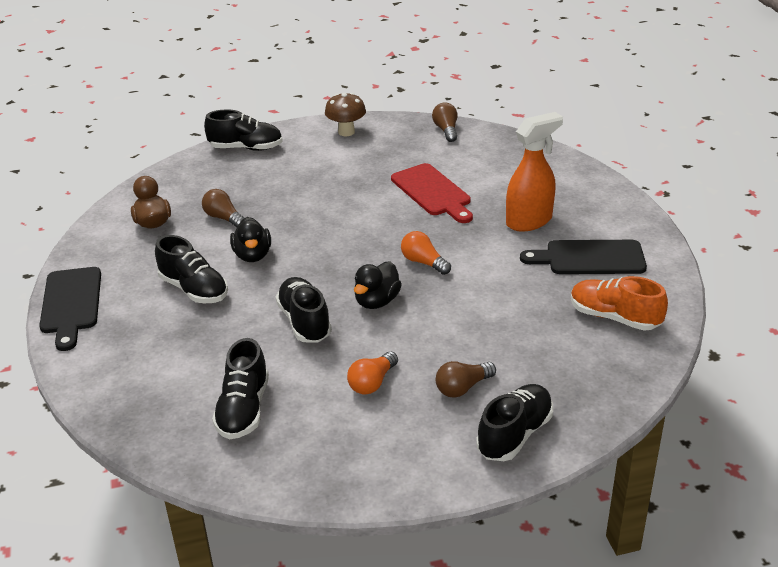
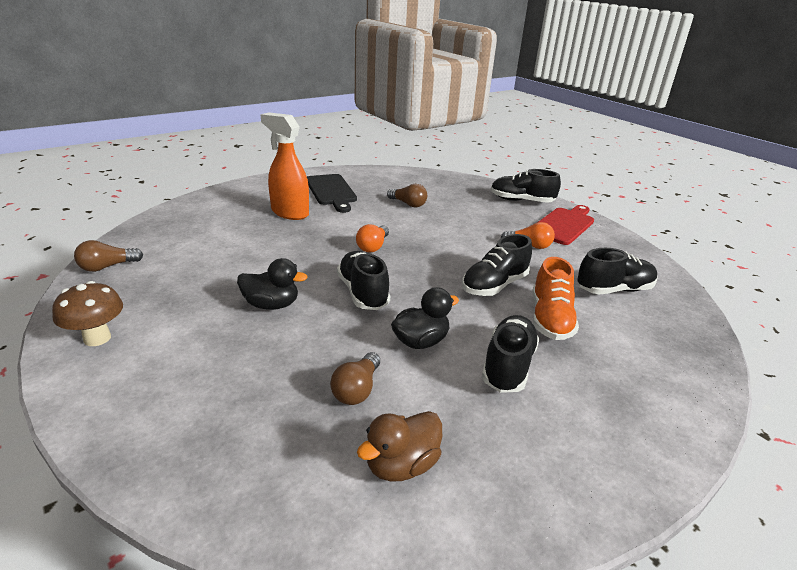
camera: 115 degrees left, 5 degrees down
black cutting board [39,267,101,351] -> none
black shoe [204,109,283,151] -> black shoe moved to [337,251,390,310]
black duck [354,261,402,309] -> black duck moved to [237,258,308,310]
red cutting board [391,163,473,223] -> red cutting board moved to [537,205,594,245]
brown light bulb [436,361,496,398] -> brown light bulb moved to [387,184,427,207]
orange shoe [571,276,668,331] -> orange shoe moved to [533,257,579,340]

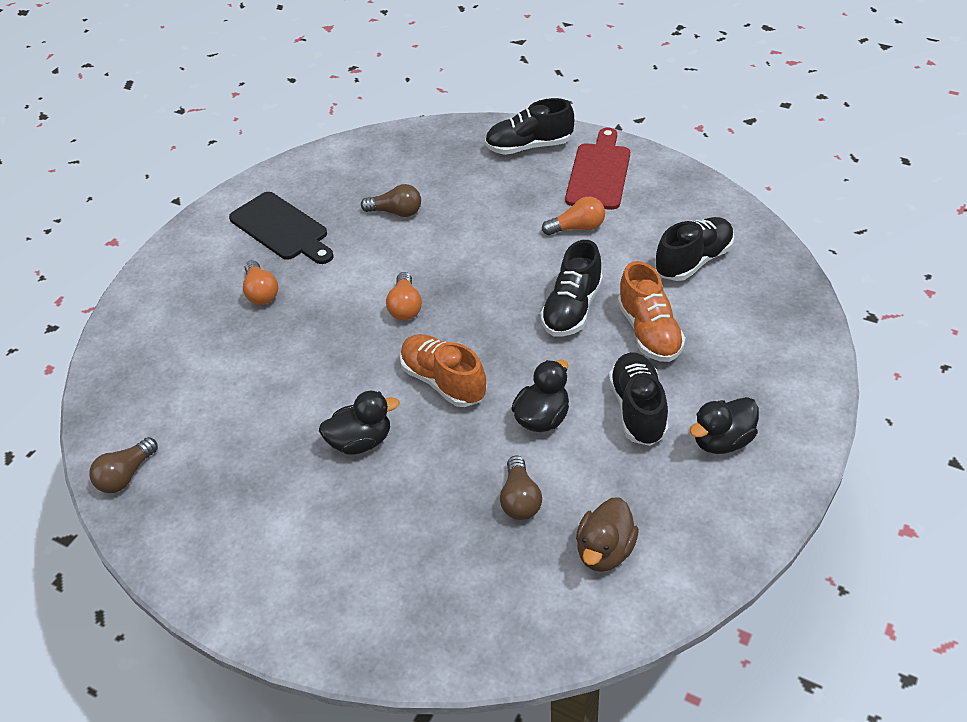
camera: 20 degrees left, 15 degrees up
brown mushroom [52,281,123,346] -> none
orange spray bottle [260,112,309,220] -> orange light bulb [243,260,278,305]
black shoe [337,251,390,310] -> orange shoe [400,334,486,407]
none -> black duck [690,397,759,454]

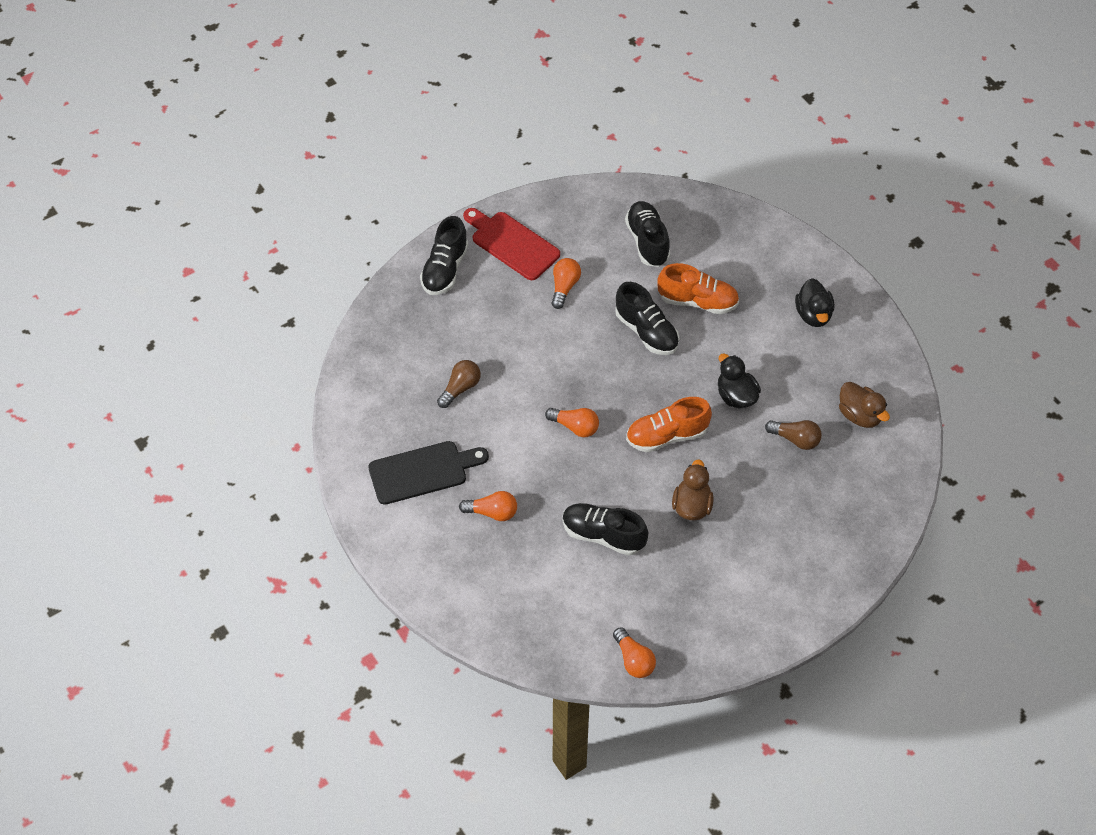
camera: 65 degrees left, 10 degrees up
brown light bulb [89,437,158,493] -> orange light bulb [613,627,656,678]
black duck [319,391,400,455] -> brown duck [672,460,714,521]
black shoe [609,352,669,446] -> black shoe moved to [562,503,648,556]

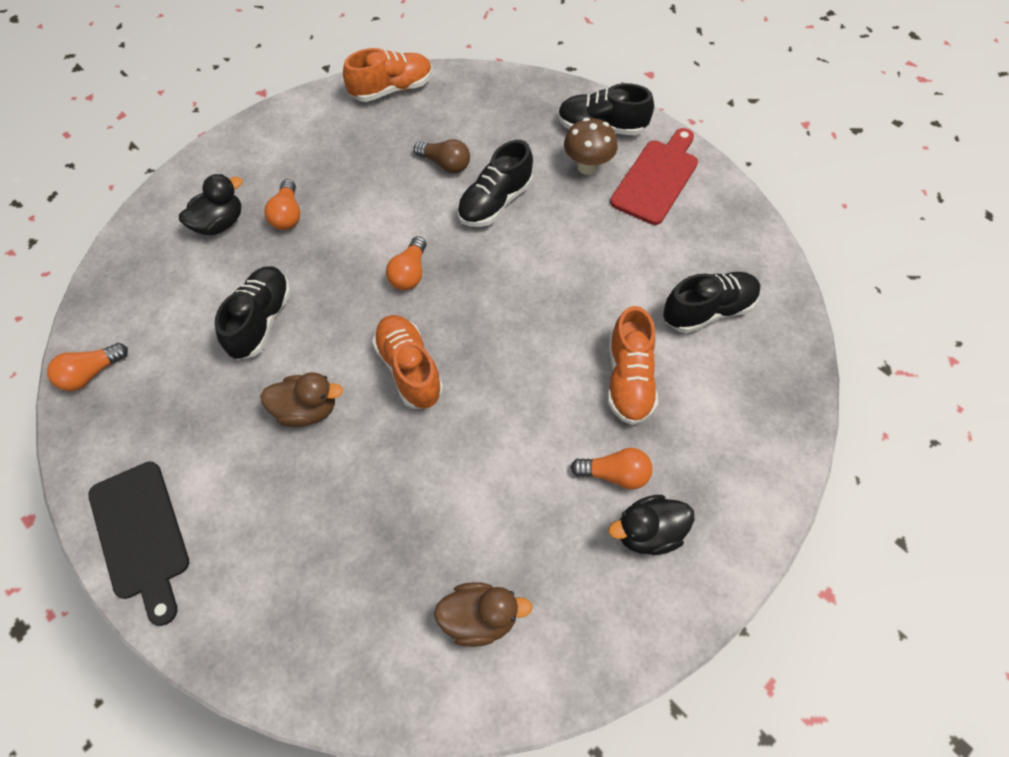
camera: 80 degrees right, 5 degrees up
black cutting board [368,441,489,505] -> black cutting board moved to [88,461,189,626]
orange light bulb [552,258,581,309] -> orange light bulb moved to [570,448,652,489]
black shoe [615,282,679,355] -> black shoe moved to [457,140,533,227]
black duck [718,354,761,408] -> black duck moved to [179,174,243,235]
brown light bulb [765,420,822,450] -> none
brown duck [839,382,890,428] -> brown duck turned 135 degrees counterclockwise [434,582,532,647]
none -> orange shoe [343,48,432,102]
none -> brown mushroom [564,118,618,175]

